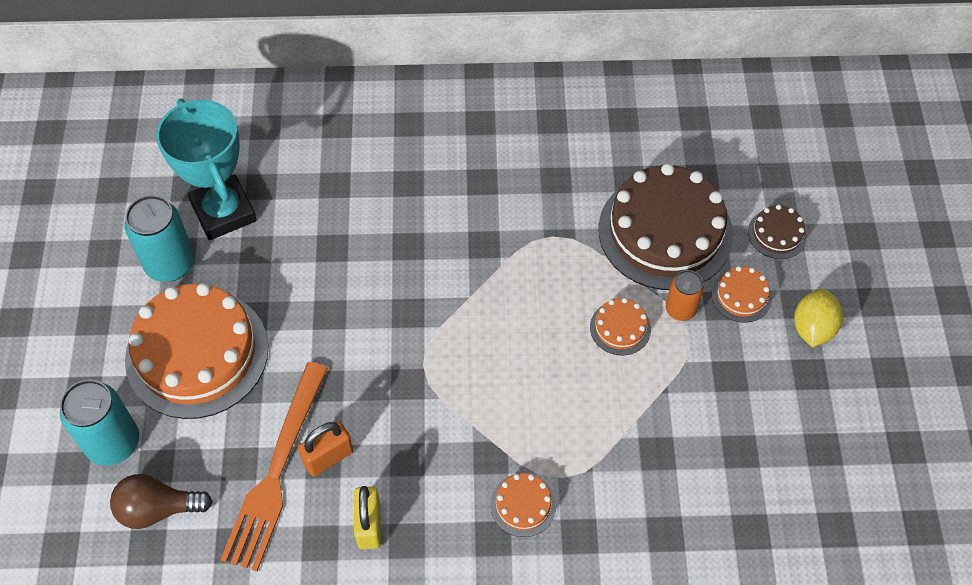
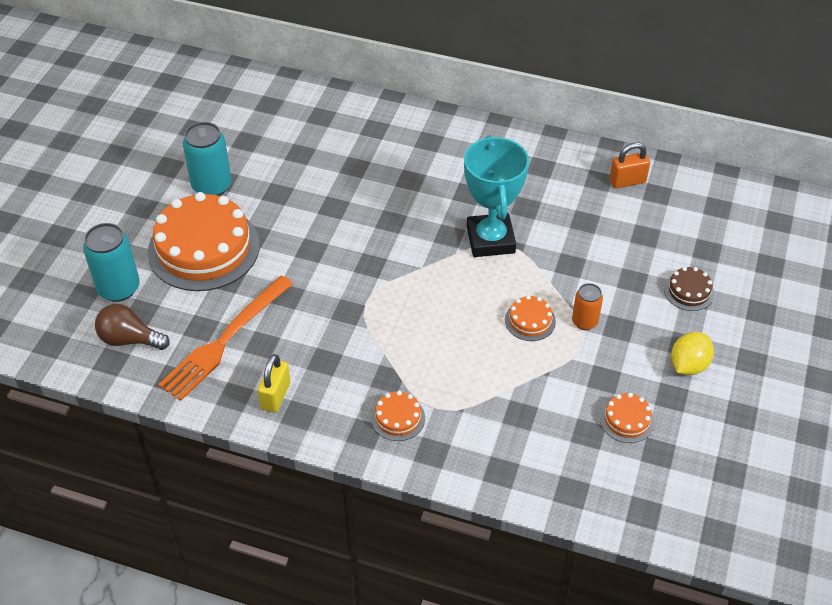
camera: 20 degrees right, 10 degrees down
turquoise trophy [156,98,257,240] -> turquoise trophy moved to [464,135,529,257]
orange padlock [298,422,353,476] -> orange padlock moved to [609,142,650,188]
brown cake [598,163,733,290] -> none
orange cake [711,266,772,323] -> orange cake moved to [600,393,655,443]

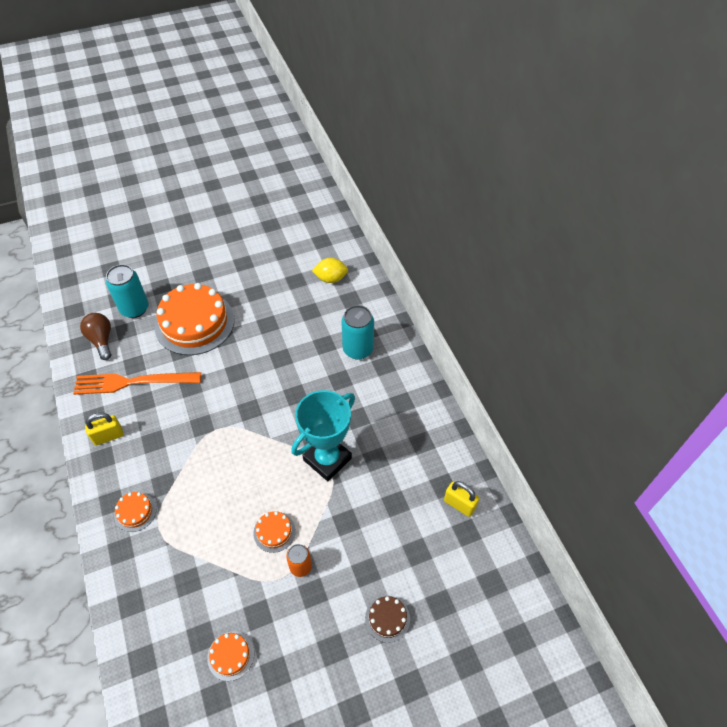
camera: 50 degrees right, 5 degrees up
turquoise can [183,122,231,196] -> turquoise can moved to [341,305,374,360]
orange padlock [609,142,650,188] -> yellow padlock [444,481,479,517]
yellow lemon [671,332,714,375] -> yellow lemon moved to [312,258,348,283]

